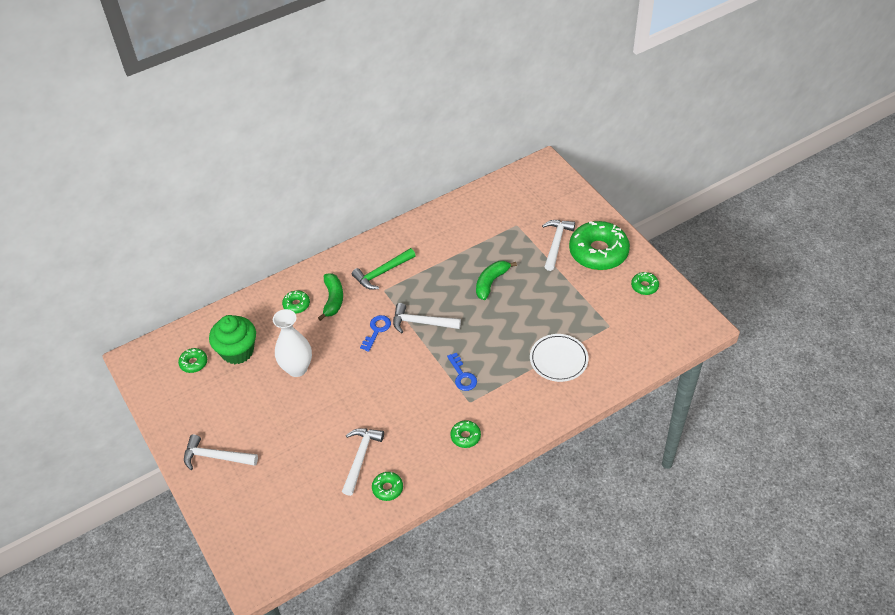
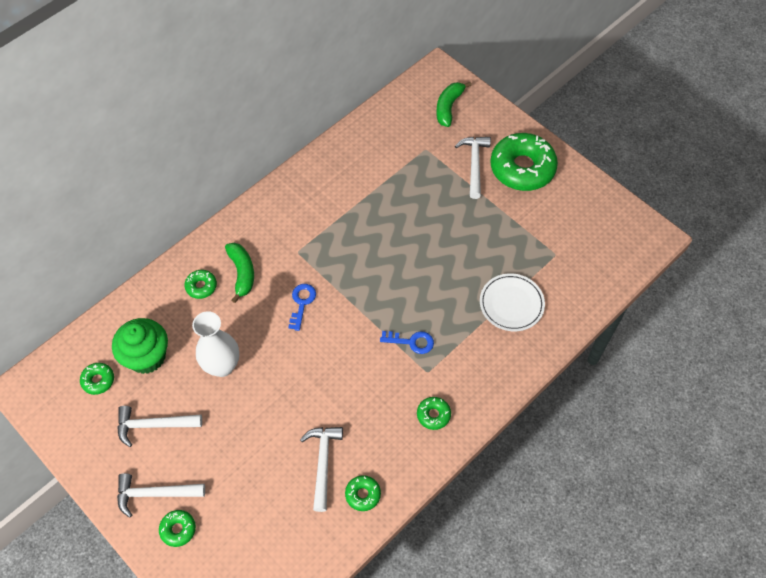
camera: 15 degrees left, 10 degrees up
green hammer [352,248,416,290] -> none
white hammer [393,303,461,333] -> white hammer moved to [117,406,202,447]
blue key [447,353,477,391] -> blue key turned 45 degrees counterclockwise [380,331,434,354]
green banana [476,261,517,300] -> green banana moved to [436,82,472,127]
green donut [631,272,659,295] -> green donut moved to [159,510,196,547]

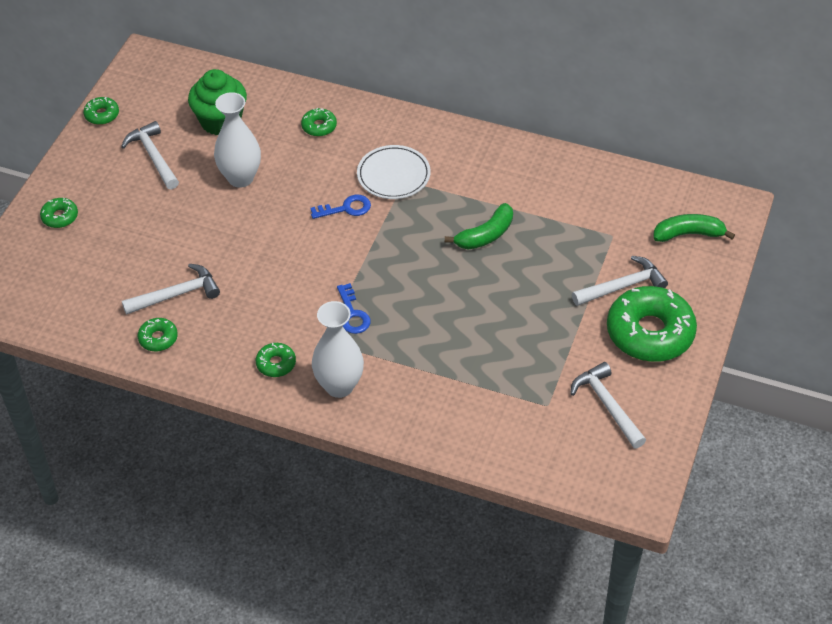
camera: 65 degrees right, 10 degrees down
green donut [80,363,114,395] -> green donut moved to [83,97,119,125]
white hammer [117,473,205,518] -> white hammer moved to [570,362,646,448]
green banana [225,243,254,303] -> green banana moved to [445,203,513,250]
white plate [480,273,545,331] -> white plate moved to [357,145,431,199]
none -> white vase [312,301,364,398]

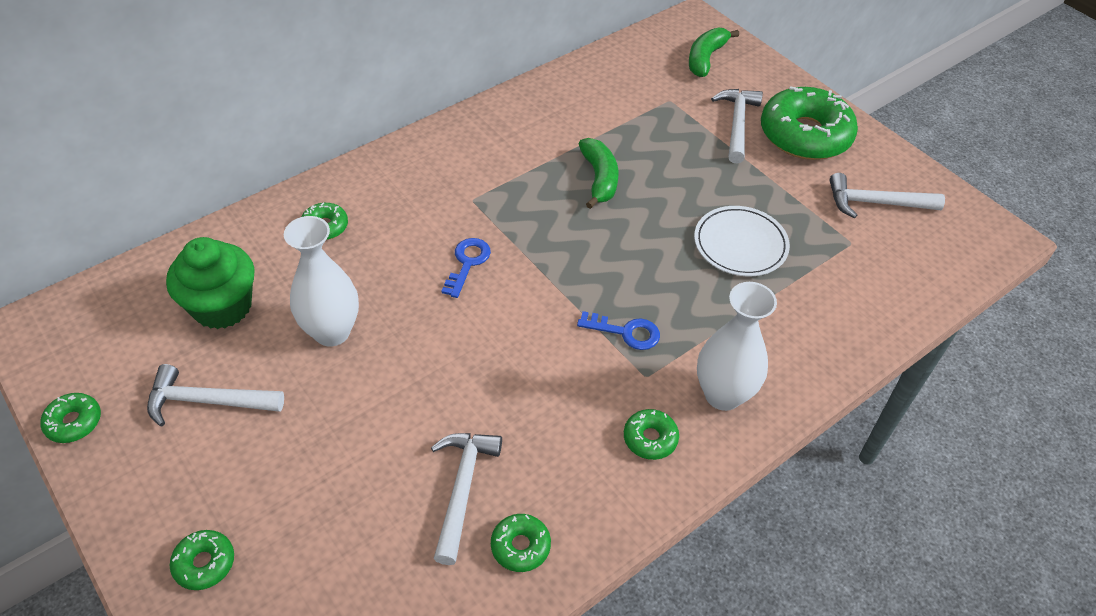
camera: 60 degrees left, 0 degrees up
white plate [357,145,431,199] -> white plate moved to [694,206,790,276]

